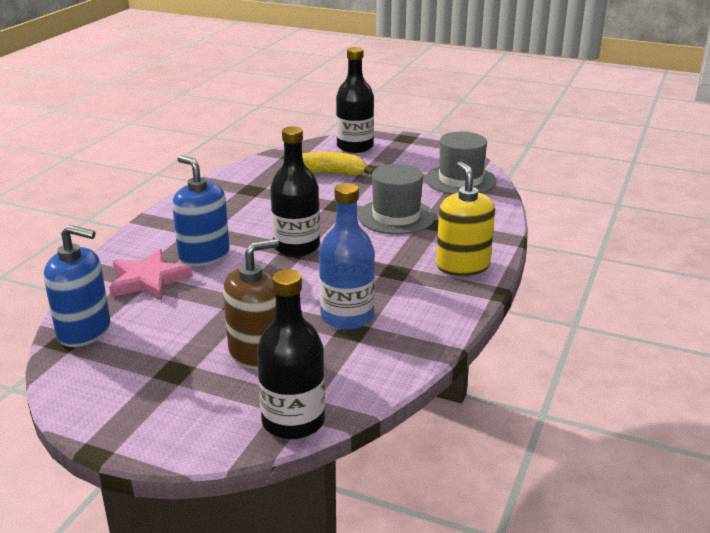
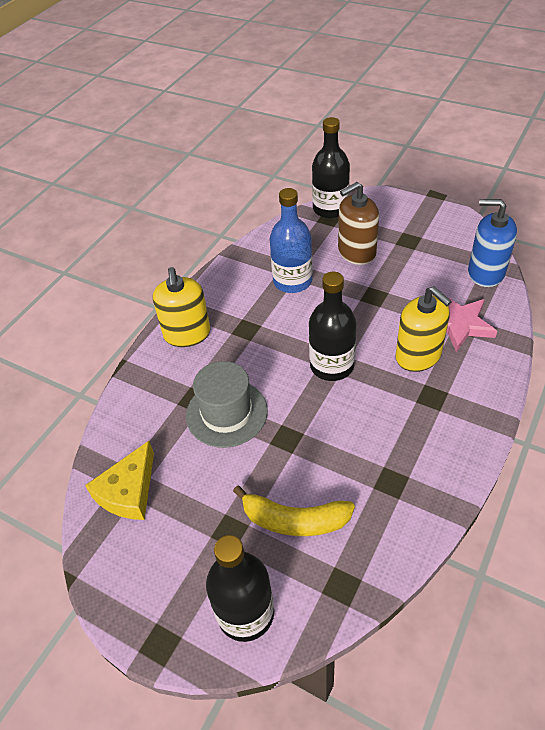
camera: 170 degrees left, 20 degrees up
blue soap dispenser [172,156,230,266] -> yellow soap dispenser [395,286,452,372]
grey hat [425,132,497,194] -> yellow cheese [85,441,154,520]

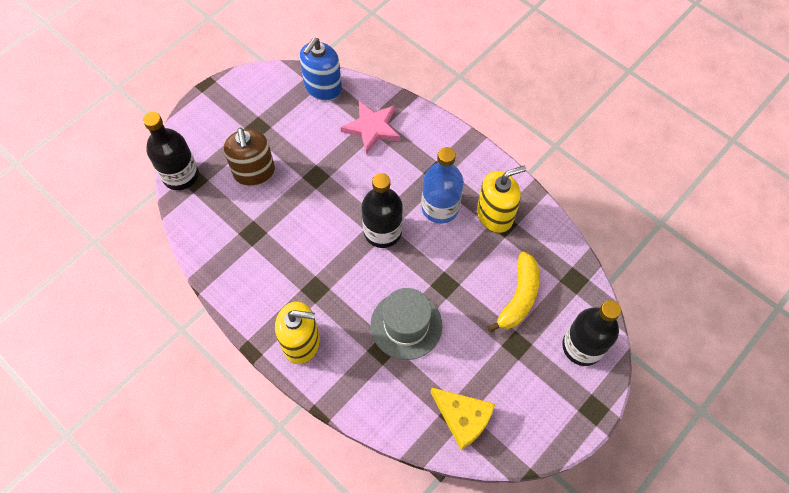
camera: 80 degrees left, 15 degrees up
blue bottle [270,188,313,293] -> blue bottle moved to [421,147,464,224]
yellow soap dispenser [395,286,452,372] -> yellow soap dispenser moved to [477,166,526,233]

